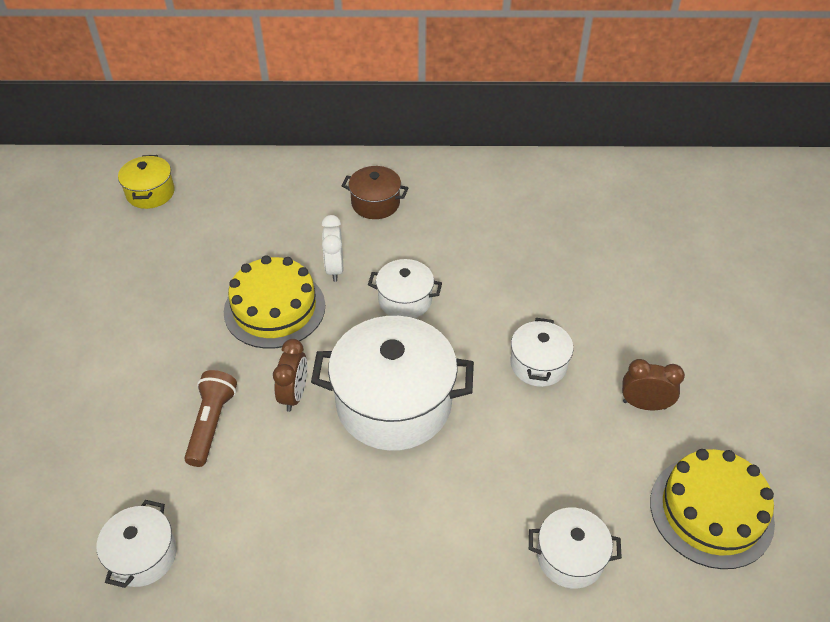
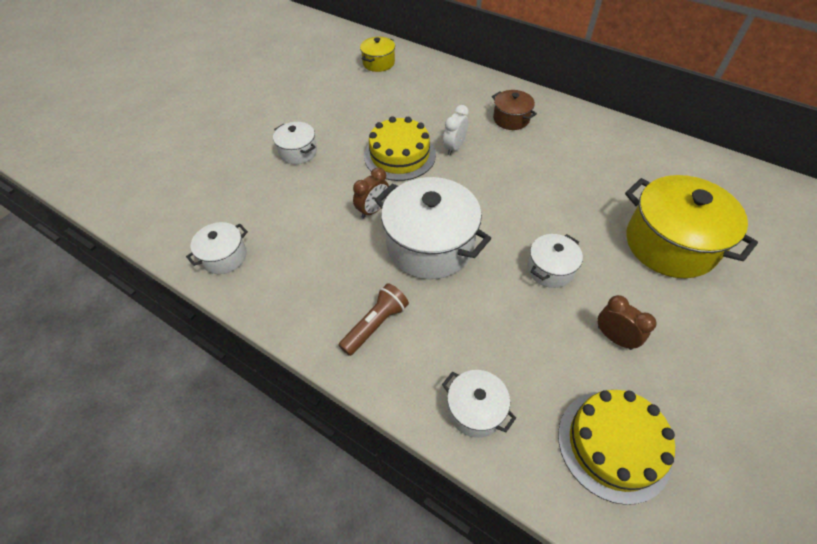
camera: 35 degrees right, 5 degrees up
brown flashlight [184,370,237,467] -> brown flashlight moved to [339,283,409,356]
white pot [368,259,442,318] -> white pot moved to [273,122,317,164]
none -> yellow pot [625,175,758,278]

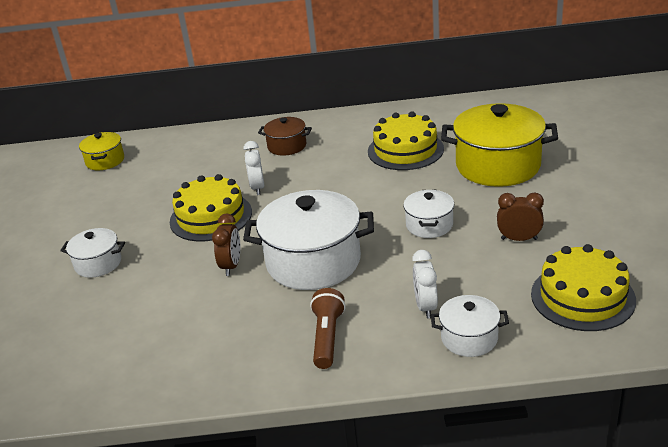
camera: 35 degrees left, 20 degrees down
white pot [186,222,248,274] -> none
none -> yellow cake [368,112,444,170]
none -> white clock [412,250,438,318]

